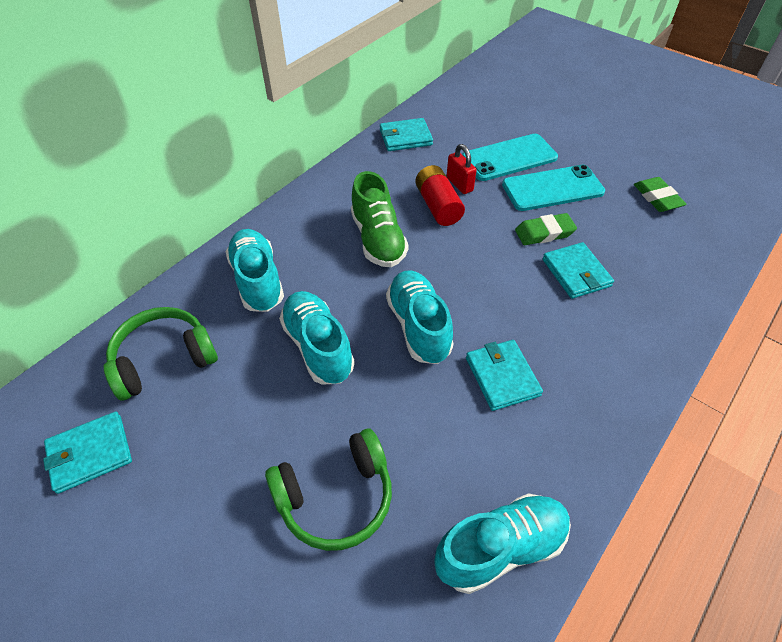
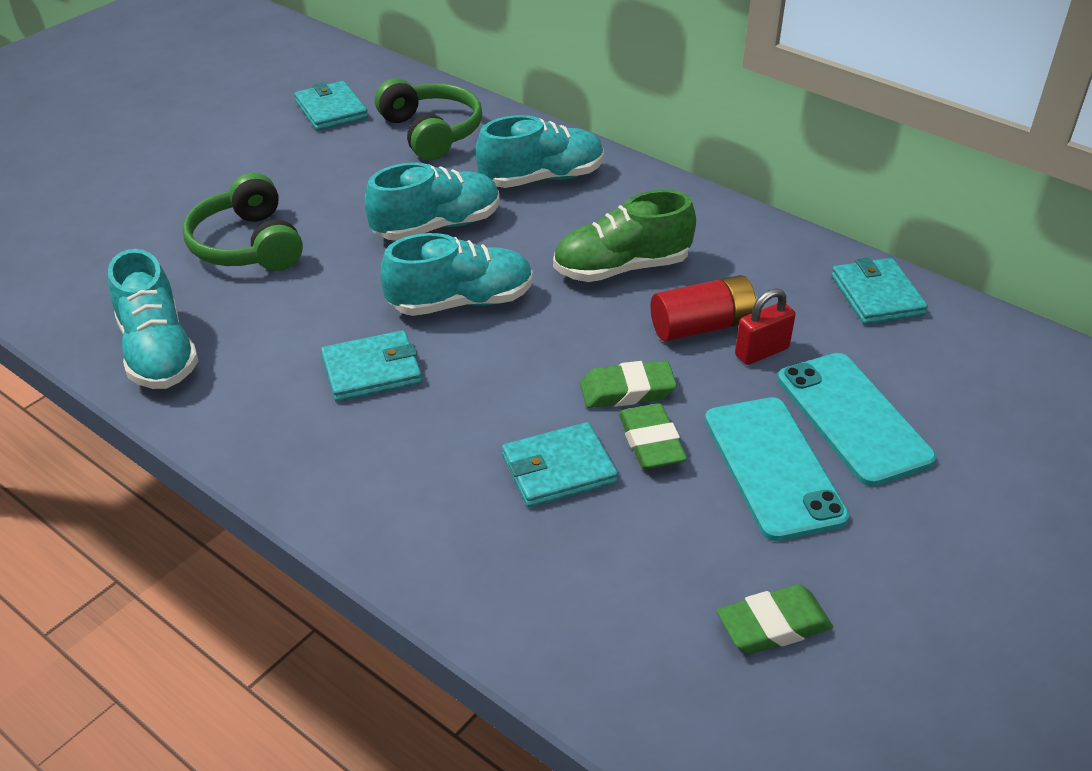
camera: 90 degrees right, 10 degrees down
none -> green eraser [580,361,677,408]

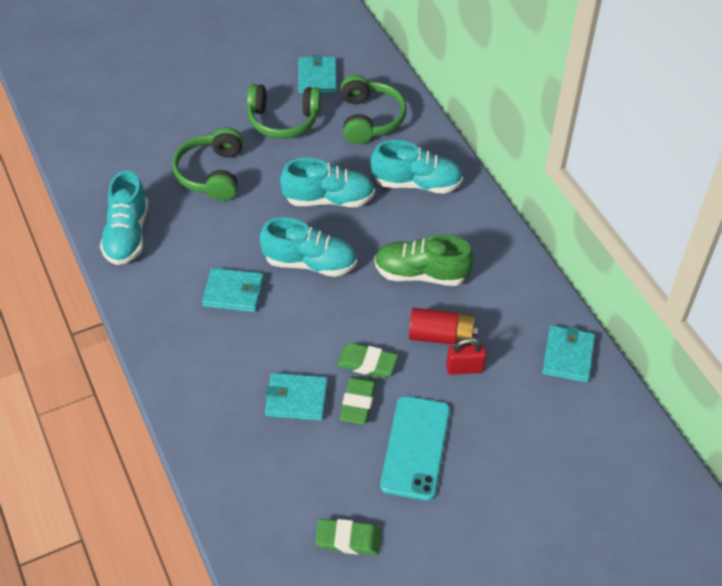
camera: 25 degrees right, 10 degrees up
turquoise phone [778,353,936,486] -> none
none -> green headphones [247,84,321,139]

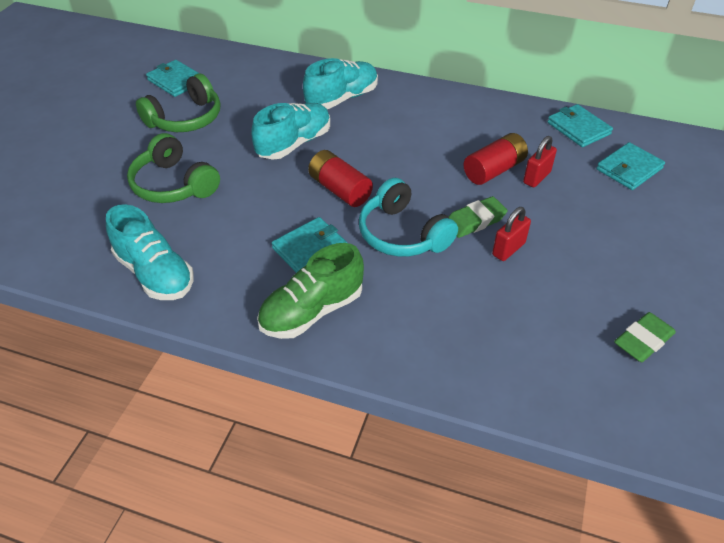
camera: 45 degrees left, 5 degrees down
turquoise shoe [260,217,357,277] -> red battery [308,150,373,207]
turquoise wallet [265,373,328,421] -> turquoise wallet moved to [596,142,665,190]
green eraser [340,376,376,424] -> red padlock [492,207,531,261]
green headphones [341,75,407,144] -> none
green shoe [374,235,474,286] -> green shoe moved to [257,243,364,339]
turquoise phone [380,396,450,501] -> none
none -> turquoise headphones [359,178,458,257]

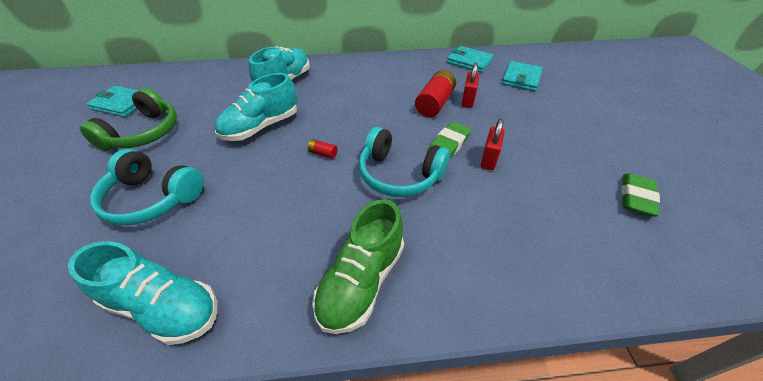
camera: 25 degrees left, 0 degrees up
green headphones [127,133,220,203] -> turquoise headphones [90,149,204,225]
turquoise shoe [251,103,330,160] -> turquoise shoe turned 150 degrees counterclockwise [215,73,297,141]
turquoise wallet [272,217,347,273] -> none
red battery [308,150,373,207] -> red battery [308,139,337,159], size x0.46

